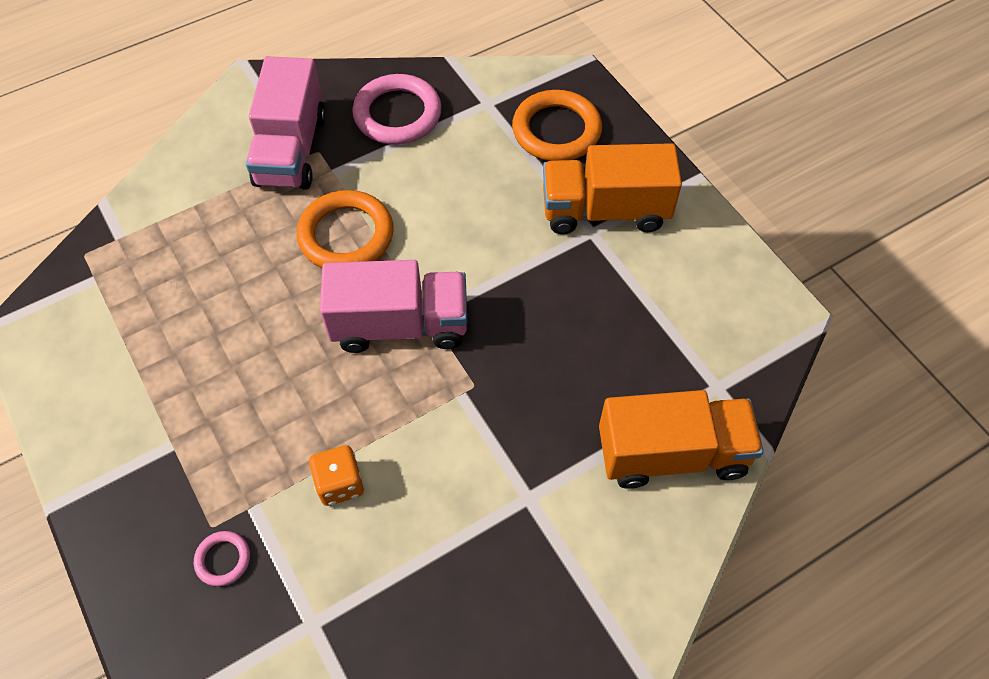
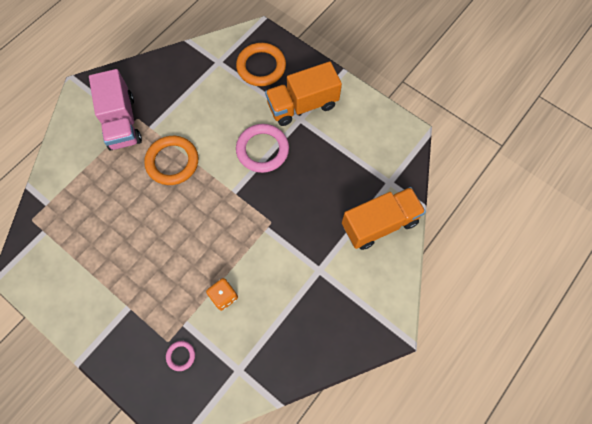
camera: 20 degrees left, 10 degrees up
pink truck [320,260,467,353] -> none
pink ring [352,74,442,144] -> pink ring moved to [236,124,289,173]

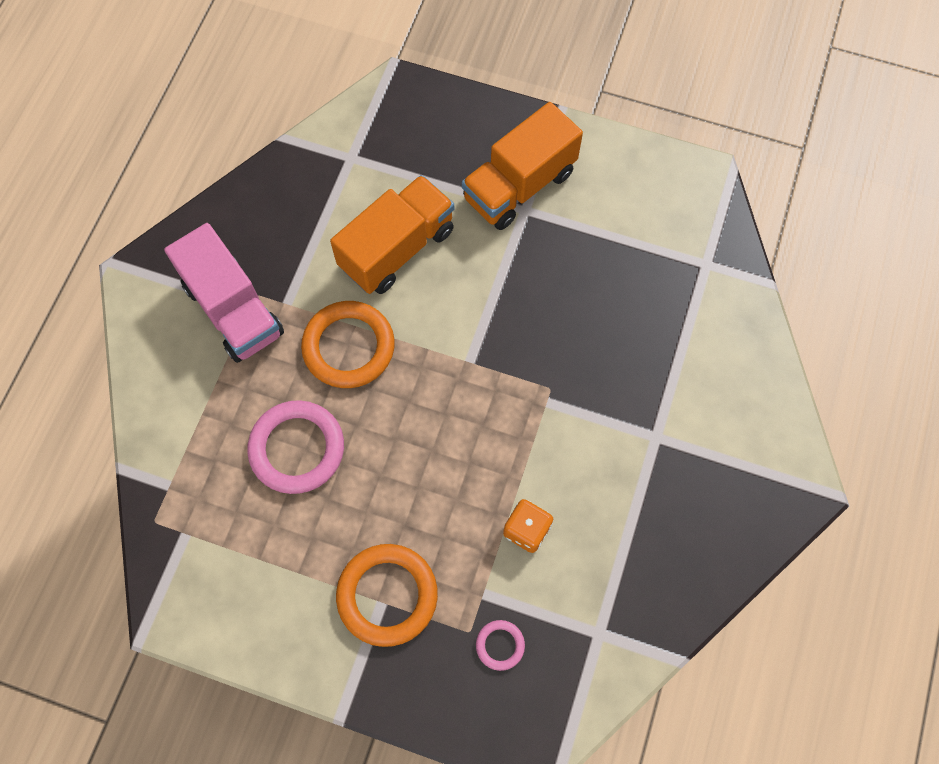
camera: 20 degrees left, 0 degrees up
orange ring [236,43,286,86] -> orange ring moved to [336,544,438,647]
pink ring [236,124,289,173] -> pink ring moved to [247,400,344,494]
orange truck [342,187,426,250] -> orange truck moved to [330,175,454,294]

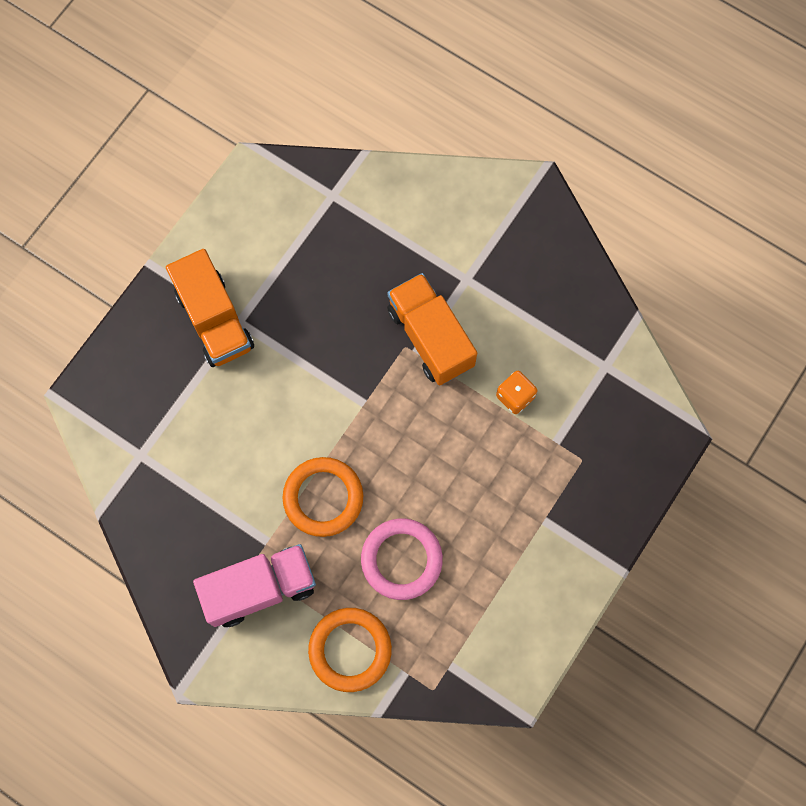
camera: 75 degrees left, 5 degrees up
orange truck [330,175,454,294] -> orange truck moved to [387,273,477,386]
orange ring [336,544,438,647] -> orange ring moved to [308,608,392,692]
pink ring [476,620,525,671] -> none

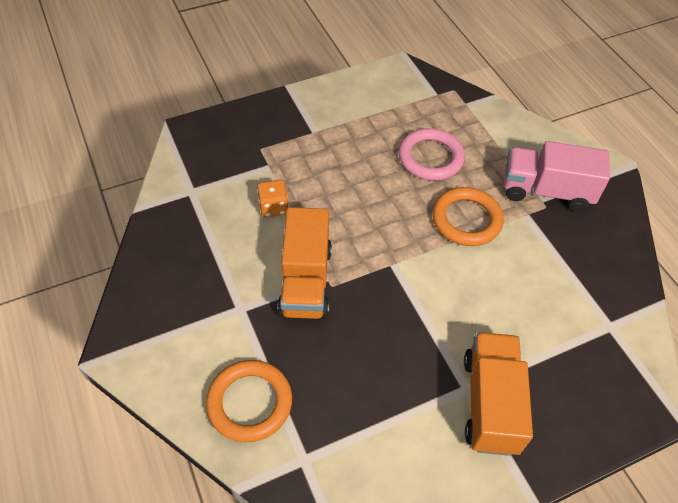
camera: 150 degrees left, 20 degrees down
orange ring [308,608,392,692] -> orange ring moved to [206,360,292,442]

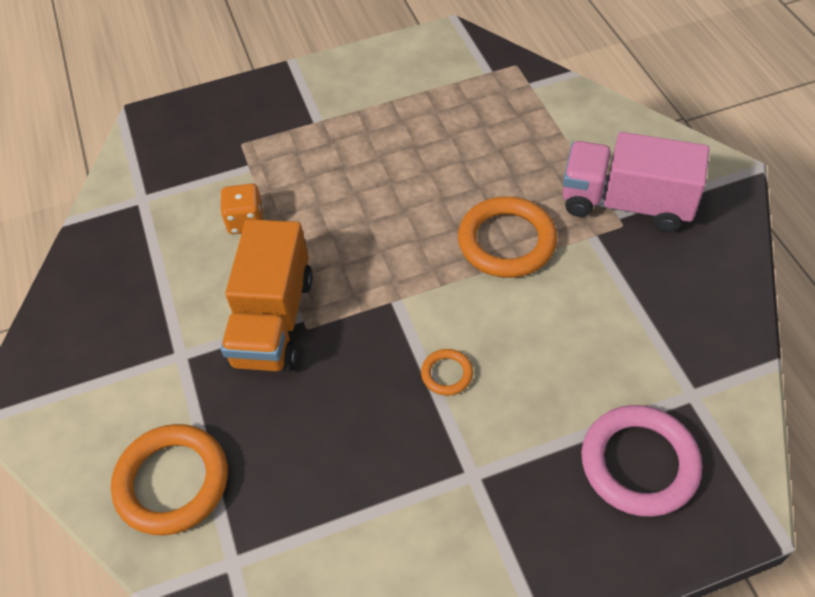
camera: 10 degrees right, 0 degrees up
pink ring [398,128,465,181] -> pink ring moved to [581,405,702,517]
orange truck [464,332,533,456] -> none
none -> orange ring [421,349,473,396]

